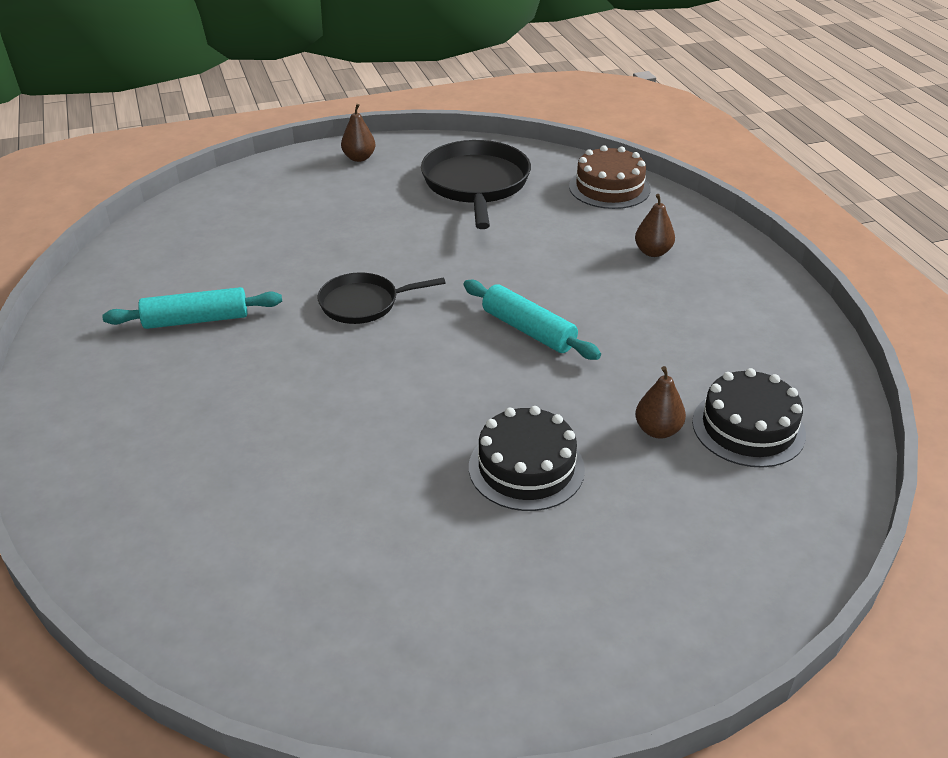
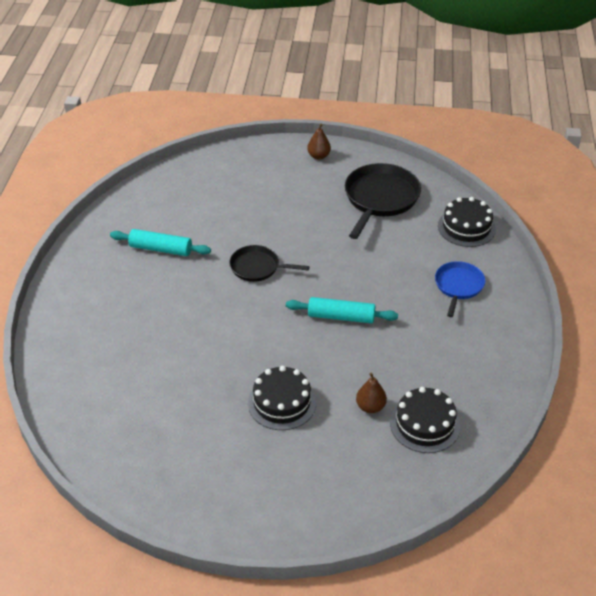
camera: 25 degrees right, 5 degrees up
turquoise rolling pin [463,280,601,360] -> turquoise rolling pin turned 60 degrees counterclockwise [286,297,398,324]
brown cake [569,145,651,209] -> black cake [438,197,496,247]
brown pear [635,194,675,257] -> blue pan [435,261,485,317]

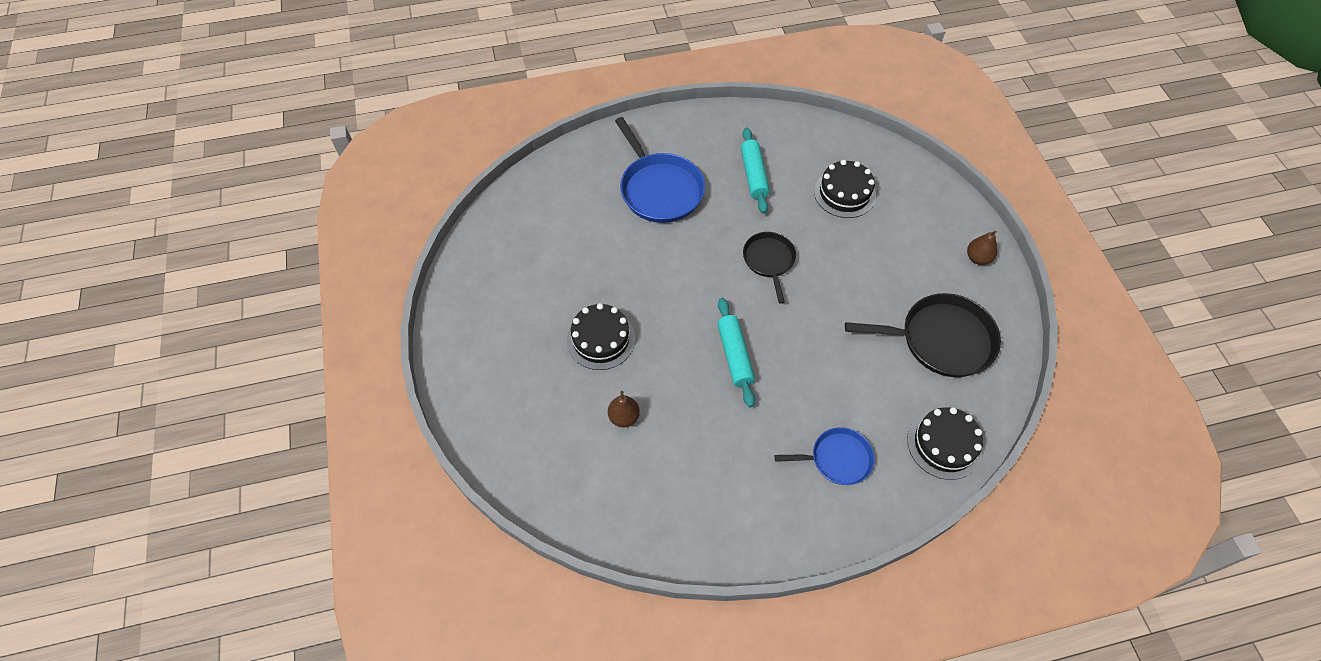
camera: 70 degrees right, 15 degrees up
black cake [390,387,460,453] -> black cake moved to [814,160,876,218]
none -> blue pan [615,117,705,223]

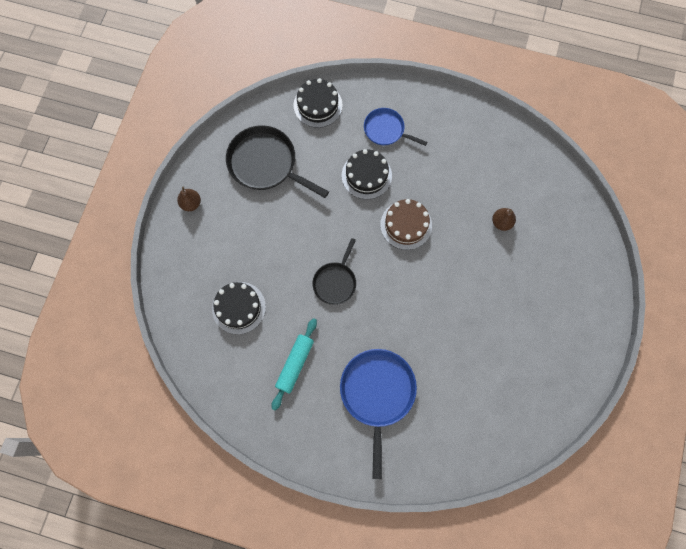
camera: 150 degrees left, 15 degrees up
black cake [567,303,635,370] -> black cake moved to [342,149,392,199]
turquoise rolling pin [717,298,755,407] -> brown cake [380,199,432,250]

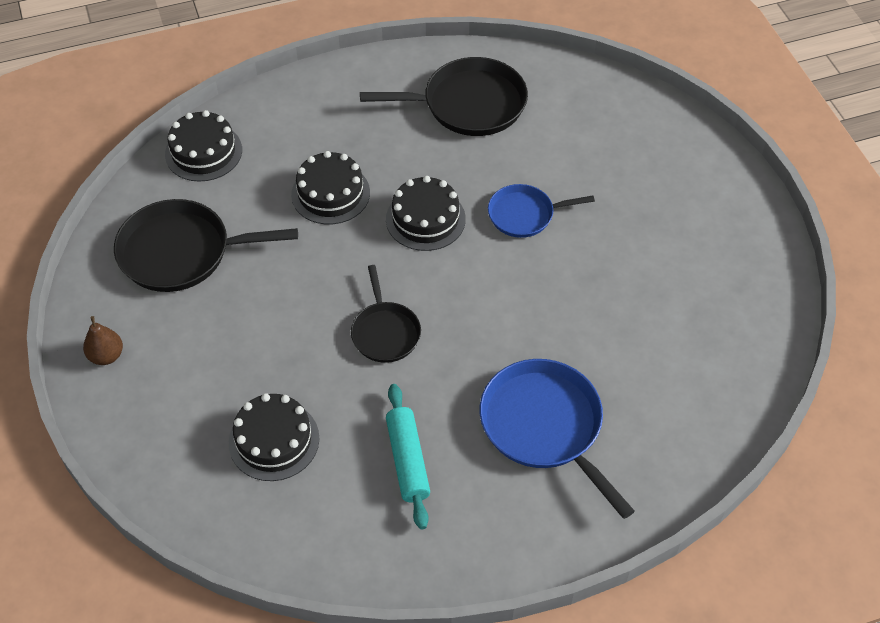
camera: 35 degrees left, 20 degrees down
blue pan [364,108,427,146] -> blue pan moved to [488,184,595,238]
brown cake [380,199,432,250] -> black cake [386,176,466,251]
brown pear [492,208,516,231] -> none
none -> black pan [360,57,528,136]

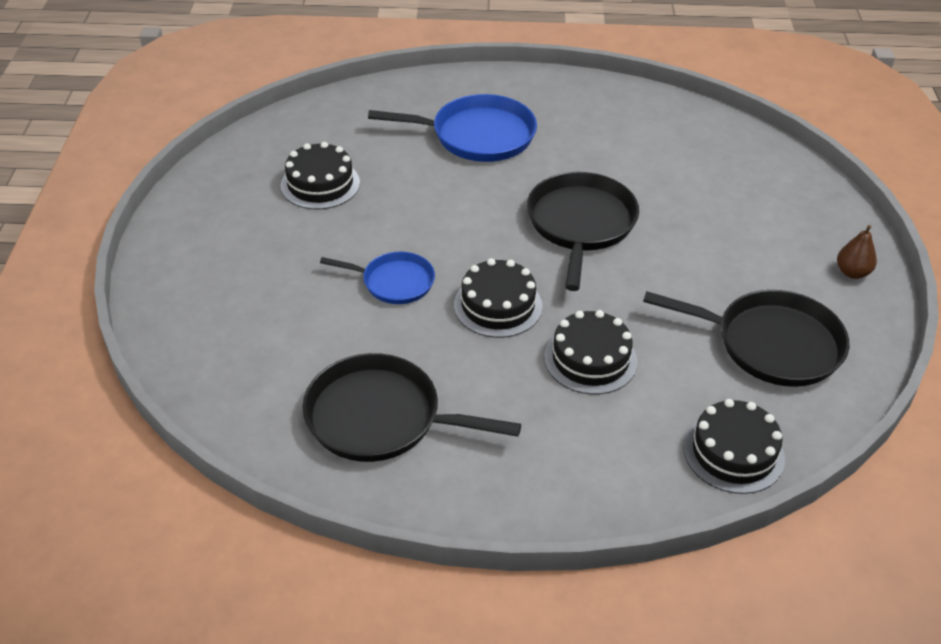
camera: 160 degrees left, 10 degrees down
black cake [229,393,319,481] -> black cake moved to [281,142,360,210]
black pan [351,265,421,363] -> black pan [527,172,639,291], size x1.67
turquoise rolling pin [386,384,430,529] -> none
blue pan [480,359,635,519] -> blue pan turned 75 degrees counterclockwise [368,94,537,162]

